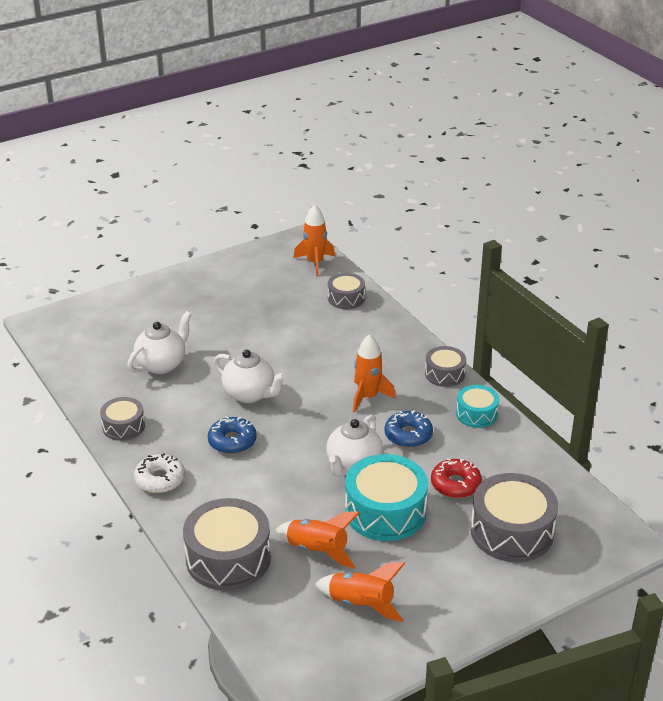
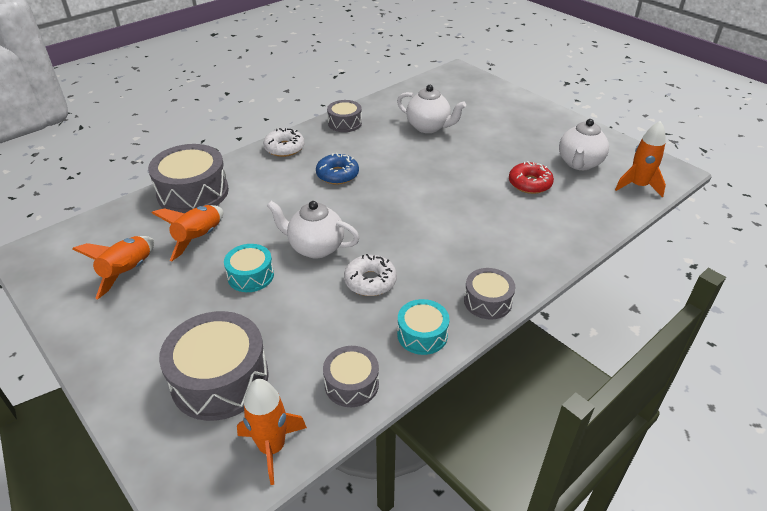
camera: 80 degrees right, 5 degrees up
white teapot [214,350,286,403] -> white teapot moved to [559,119,609,170]
grey drum [328,273,365,309] -> grey drum moved to [323,346,379,407]
turquoise drum [345,454,428,541] -> turquoise drum [224,244,274,292], size x0.56
orange rocket [353,334,396,413] -> orange rocket moved to [237,379,307,485]
blue donut [385,411,433,448] -> white donut [344,254,397,296]
red donut [431,458,482,498] -> red donut moved to [509,161,554,194]

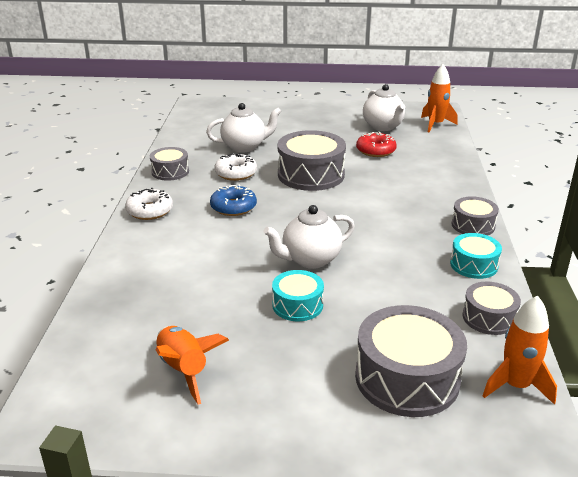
camera: 45 degrees left, 10 degrees down
grey drum [148,144,229,213] -> grey drum moved to [277,130,346,191]
orange rocket [152,205,223,262] -> none
white donut [344,254,397,296] -> white donut moved to [214,153,257,181]

